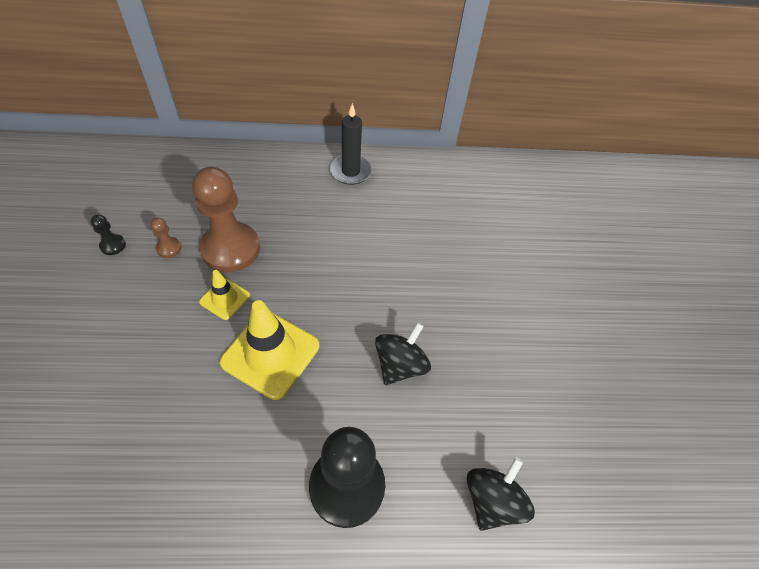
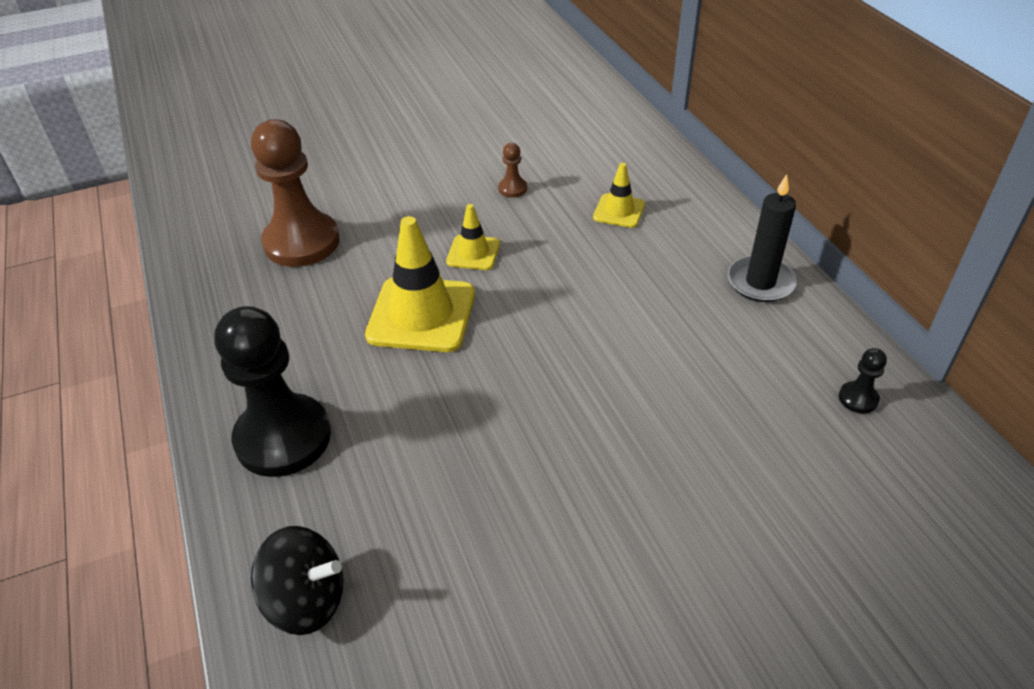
camera: 75 degrees right, 10 degrees down
black pawn [90,214,126,255] -> black pawn moved to [839,348,887,414]
brown pawn [192,167,260,272] -> brown pawn moved to [251,119,340,267]
black spinning top [375,322,431,385] -> none
none -> yellow traffic cone [593,163,645,228]

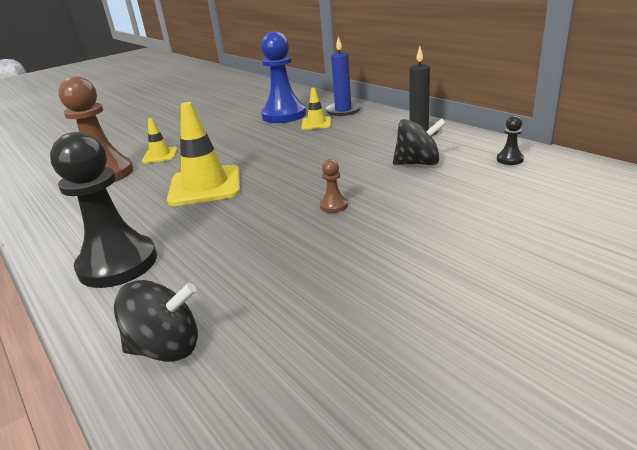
camera: 15 degrees left, 15 degrees down
yellow traffic cone [446,204,500,270] -> yellow traffic cone moved to [142,118,178,163]
brown pawn [498,143,527,198] -> brown pawn moved to [320,159,348,213]
none -> blue pawn [261,32,306,123]
none -> blue candle [325,36,362,116]
none -> black spinning top [393,118,446,165]

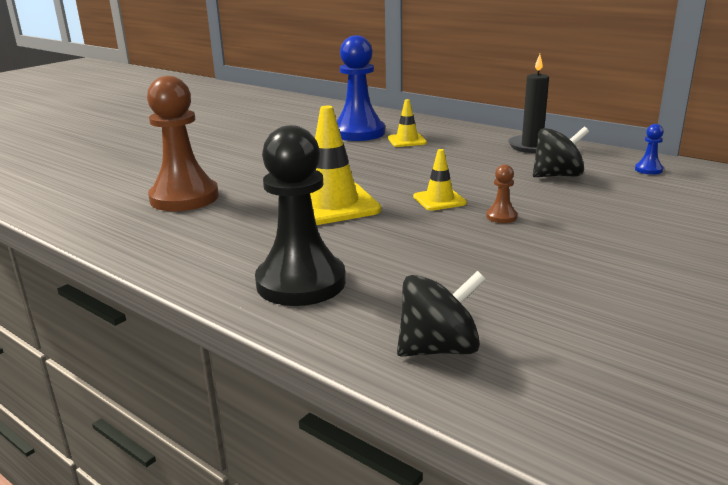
camera: 15 degrees left, 5 degrees down
yellow traffic cone [142,118,178,163] -> yellow traffic cone moved to [413,149,467,211]
blue candle [325,36,362,116] -> none
black pawn [497,116,524,165] -> blue pawn [635,124,664,174]

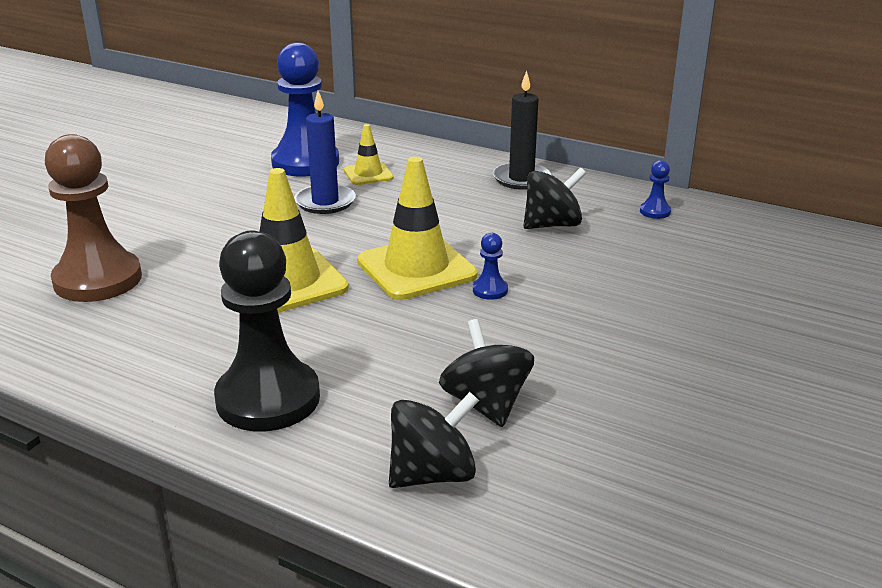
camera: 10 degrees left, 5 degrees up
yellow traffic cone [413,149,467,211] -> yellow traffic cone [357,156,478,300], size x1.88
brown pawn [486,164,517,223] -> blue pawn [473,233,508,300]
none -> blue candle [294,91,356,214]
none -> black spinning top [439,319,534,427]

